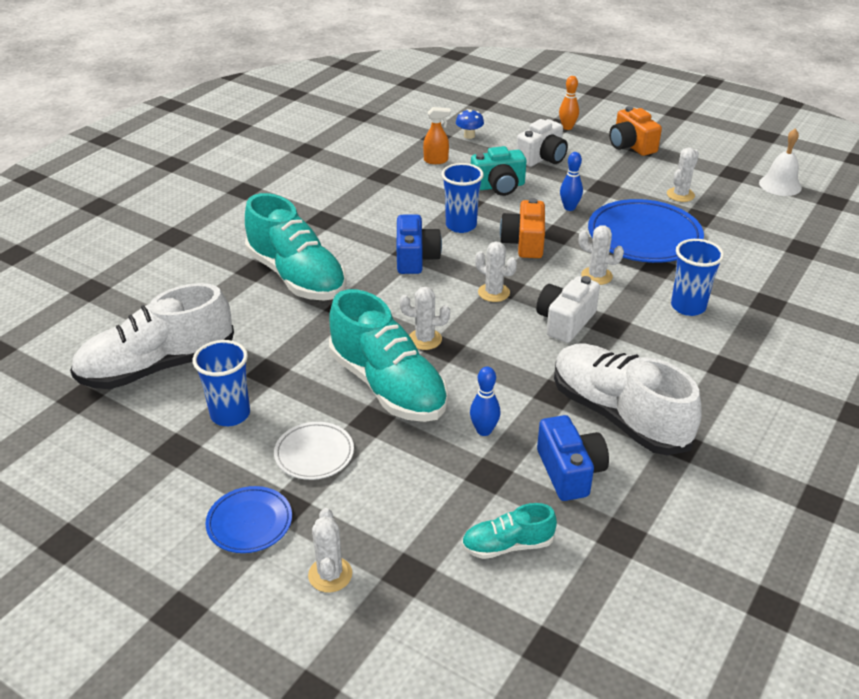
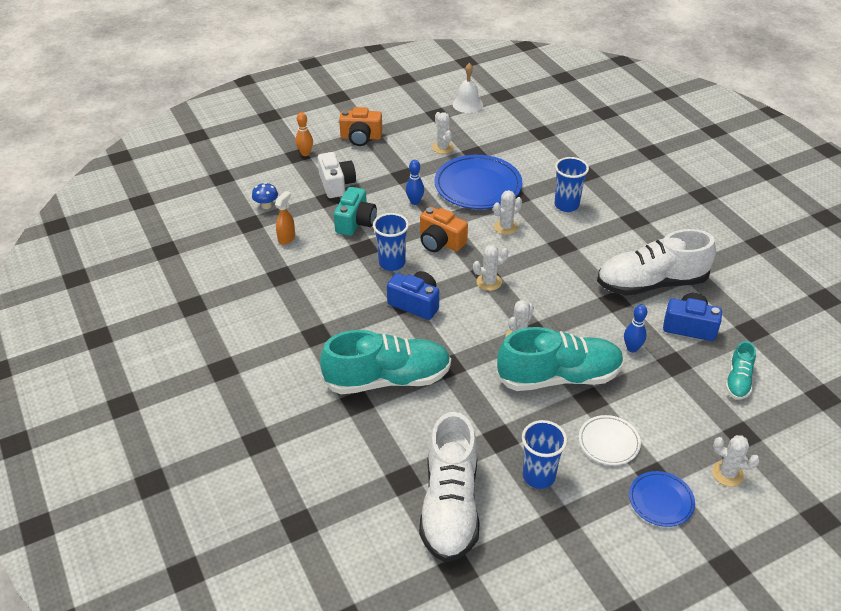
camera: 60 degrees left, 5 degrees up
white camera [536,276,600,343] -> none

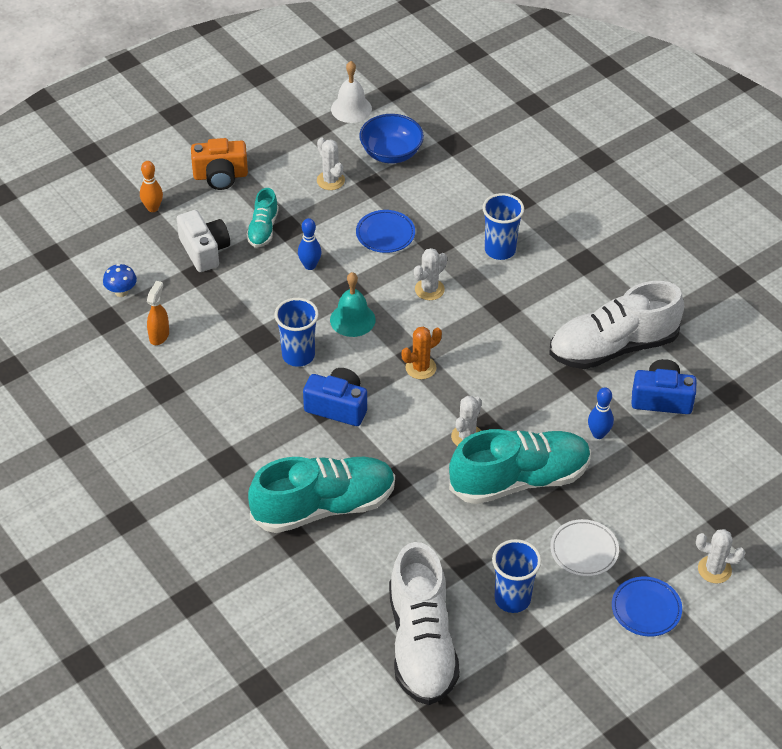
camera: 10 degrees left, 5 degrees up
turquoise camera [334,187,377,236] -> none
orange camera [420,207,468,252] -> turquoise bell [330,272,376,337]
blue plate [435,155,522,209] -> blue plate [356,210,415,253], size x0.53
white cactus [473,245,509,291] -> orange cactus [402,327,442,379]
turquoise shoe [725,341,756,400] -> turquoise shoe moved to [246,188,279,248]
none -> blue bowl [359,114,424,164]

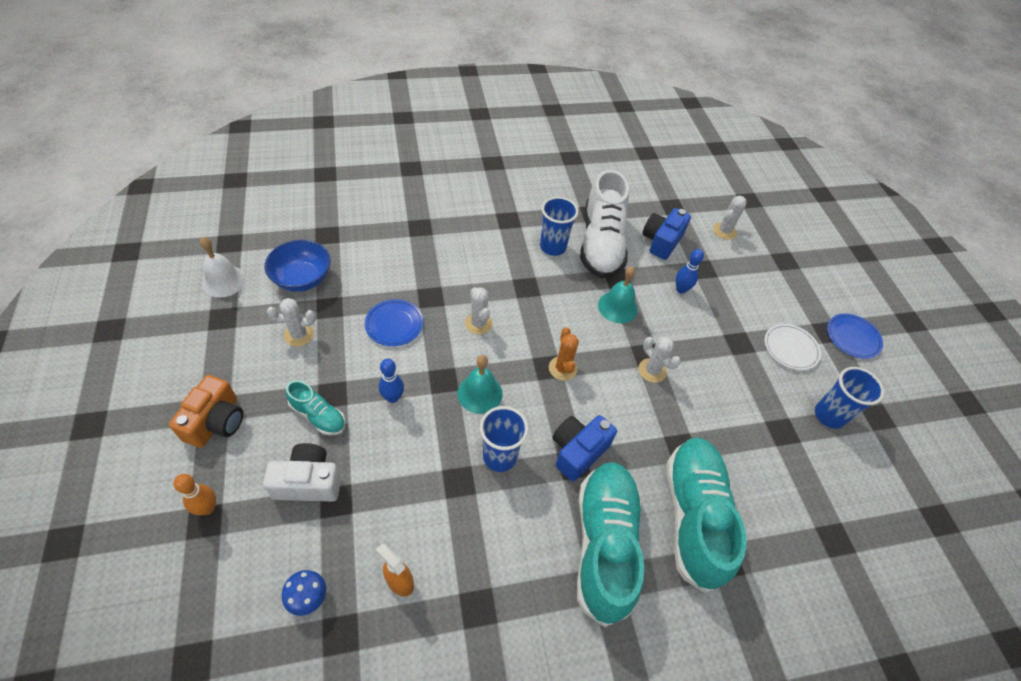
camera: 70 degrees left, 5 degrees up
white shoe [389,542,460,705] -> none
turquoise shoe [449,429,591,504] -> turquoise shoe moved to [577,462,644,627]
blue cup [482,193,524,260] -> blue cup moved to [540,197,579,256]
white cactus [696,529,745,584] -> white cactus moved to [713,195,747,240]
none -> turquoise bell [598,266,638,323]

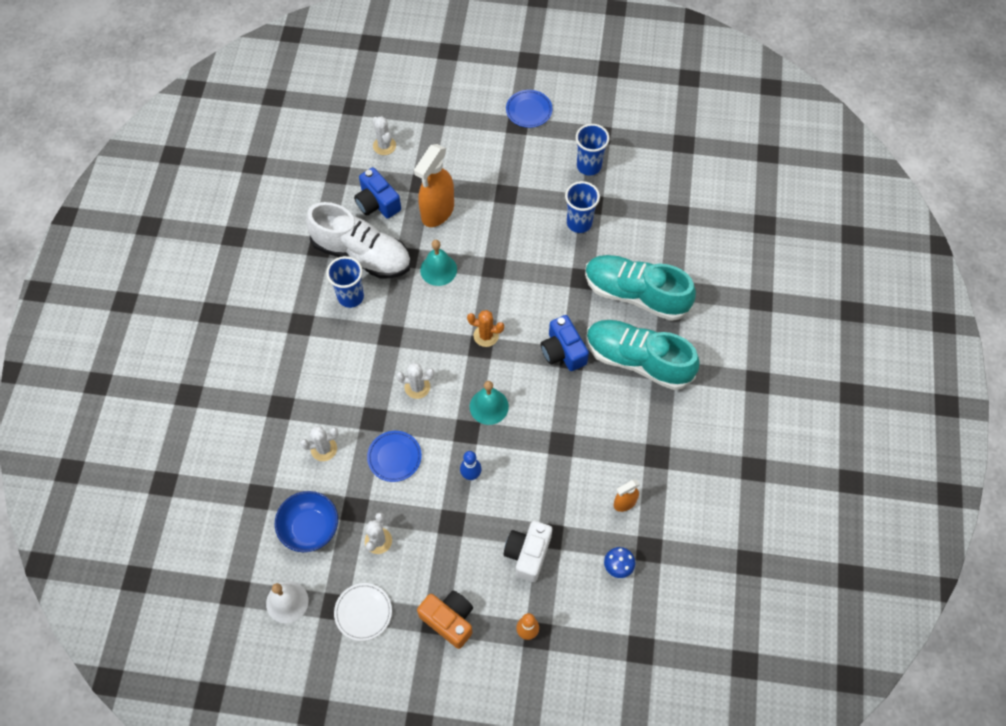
camera: 65 degrees left, 10 degrees up
turquoise shoe [285,380,346,436] -> none
blue cup [480,406,529,472] -> blue cup moved to [565,181,600,233]
white cactus [639,337,681,383] -> white cactus moved to [300,426,339,461]
blue bowling pin [676,249,704,294] -> orange spray bottle [414,144,454,227]
white plate [764,324,821,370] -> white plate moved to [334,583,392,641]

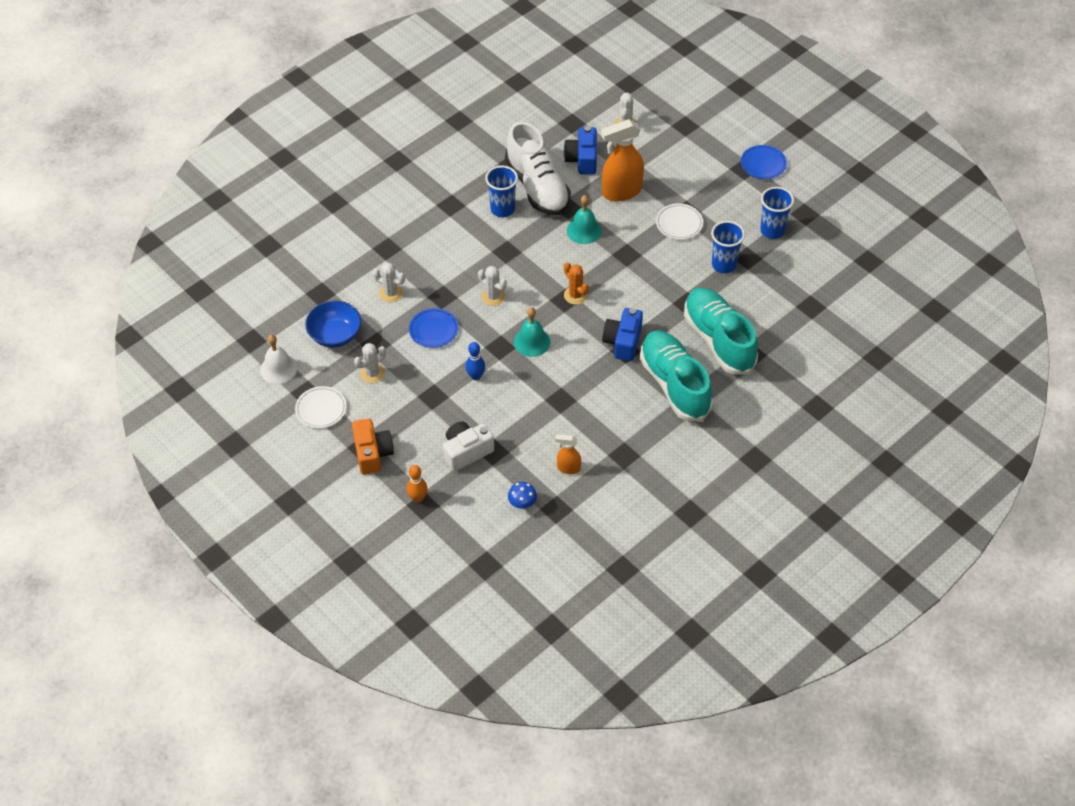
camera: 40 degrees right, 10 degrees down
none -> white plate [656,203,703,240]

